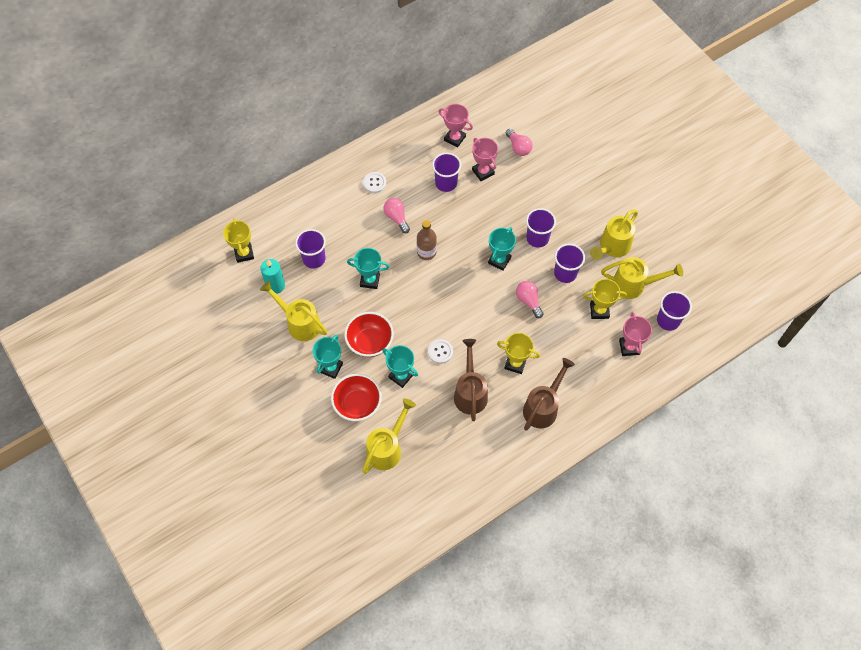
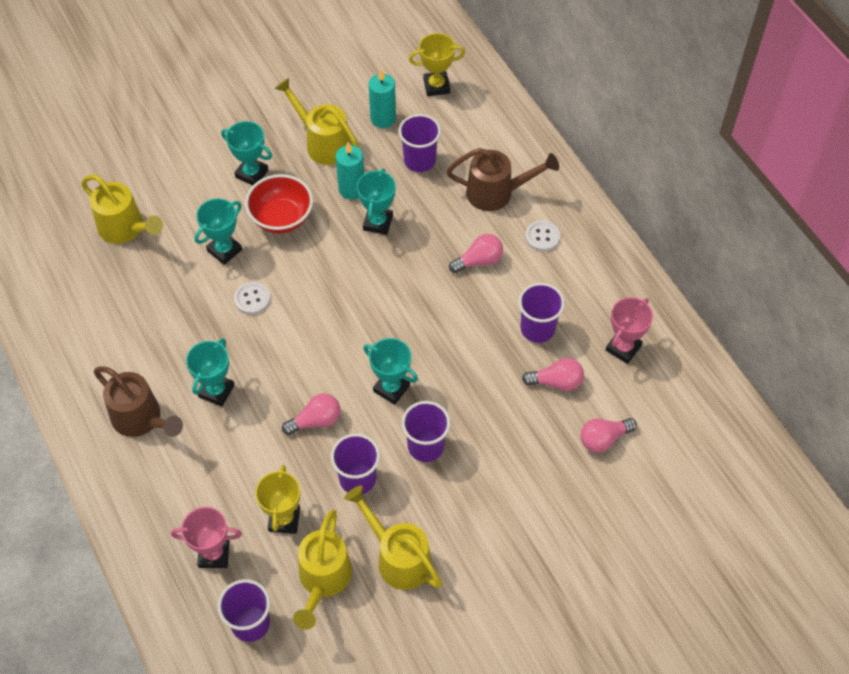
camera: 95 degrees right, 5 degrees down
yellow watering can [260,281,327,341] -> yellow watering can turned 90 degrees counterclockwise [274,78,359,165]
red bowl [331,374,382,421] -> none
brown bottle [417,220,437,260] -> none
brown watering can [454,339,488,421] -> brown watering can moved to [446,148,559,211]
pink trophy [472,138,498,181] -> pink light bulb [522,358,584,391]
yellow trophy [497,333,540,374] -> turquoise trophy [186,338,234,407]
none -> turquoise candle [336,142,364,200]

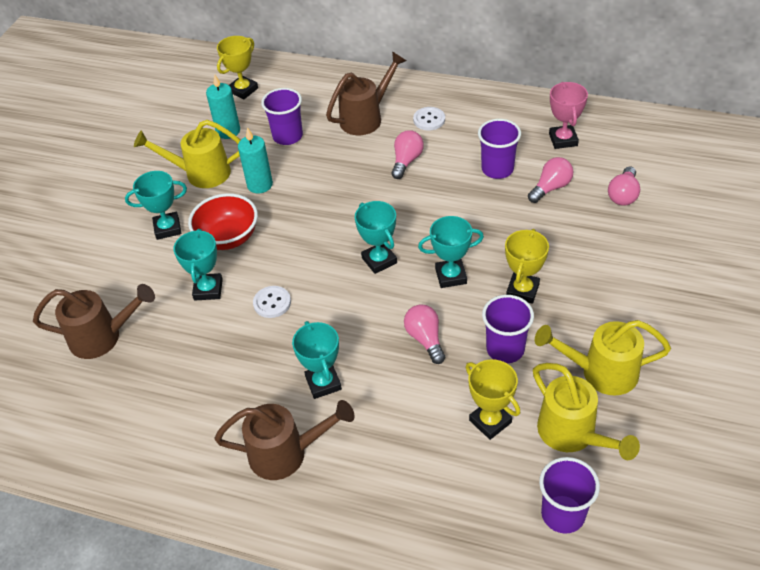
camera: 40 degrees left, 10 degrees down
yellow watering can [81,174,163,244] -> brown watering can [33,284,155,359]
pink trophy [171,507,242,568] -> none
pink light bulb [282,393,341,435] -> pink light bulb turned 45 degrees counterclockwise [404,304,445,364]
turquoise trophy [357,168,396,235] -> turquoise trophy moved to [355,201,397,274]
purple cup [402,401,450,462] -> yellow trophy [505,229,549,304]

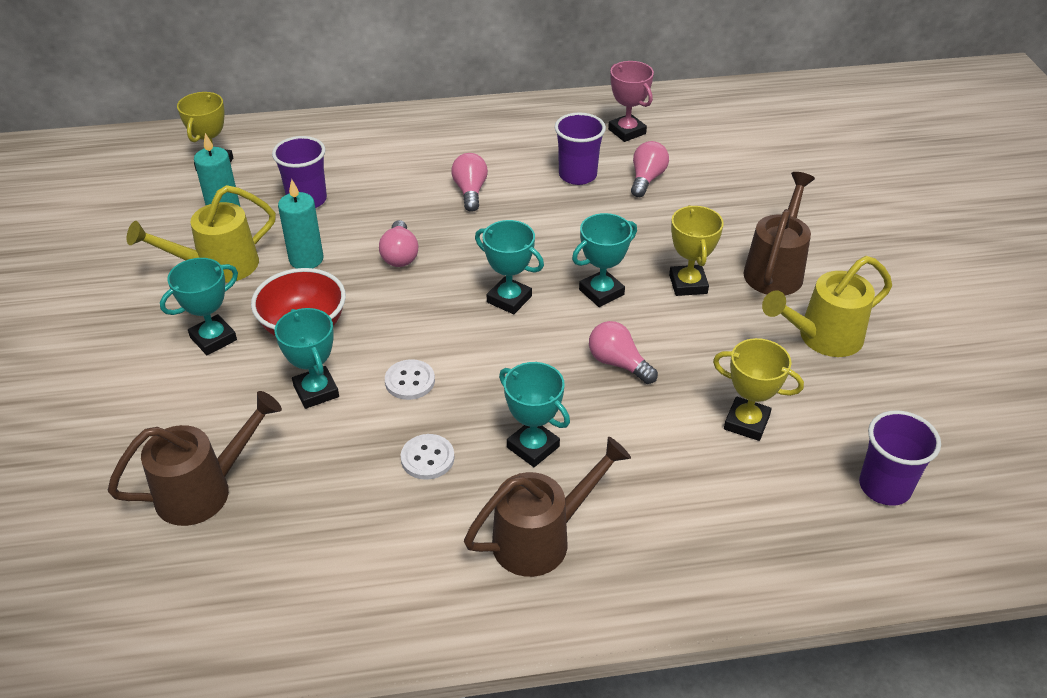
camera: 30 degrees left, 5 degrees down
brown watering can [326,52,406,135] -> brown watering can moved to [743,172,815,295]
white button [413,107,445,131] -> white button moved to [401,434,455,480]
purple cup [482,295,534,363] -> none
yellow watering can [533,363,640,460] -> none
pink light bulb [608,166,640,206] -> pink light bulb moved to [379,220,418,267]

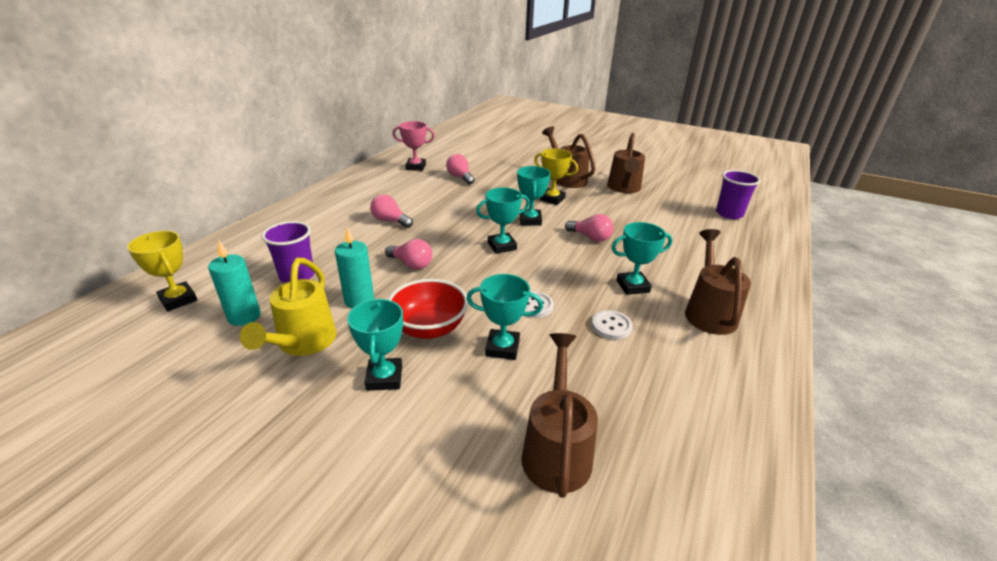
camera: 55 degrees left, 10 degrees down
purple cup [554,112,606,185] -> none
pink light bulb [589,321,658,384] -> pink light bulb turned 135 degrees counterclockwise [565,214,614,242]
yellow trophy [713,338,804,441] -> none
yellow watering can [762,256,892,357] -> brown watering can [607,133,645,193]

